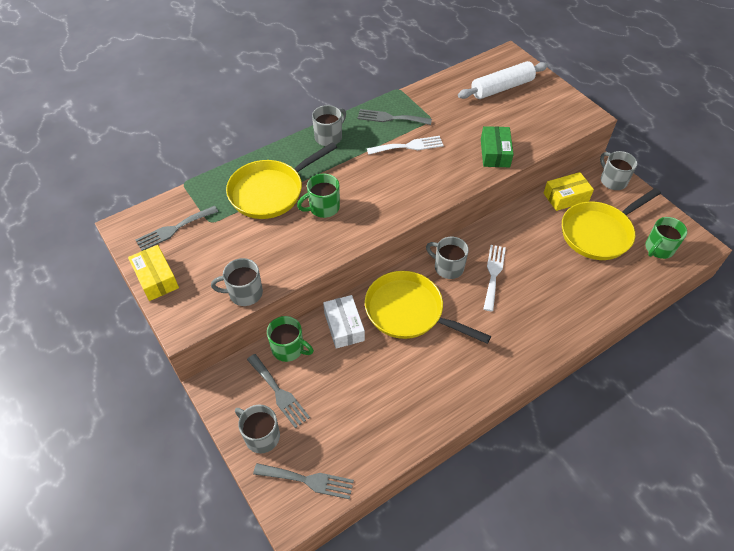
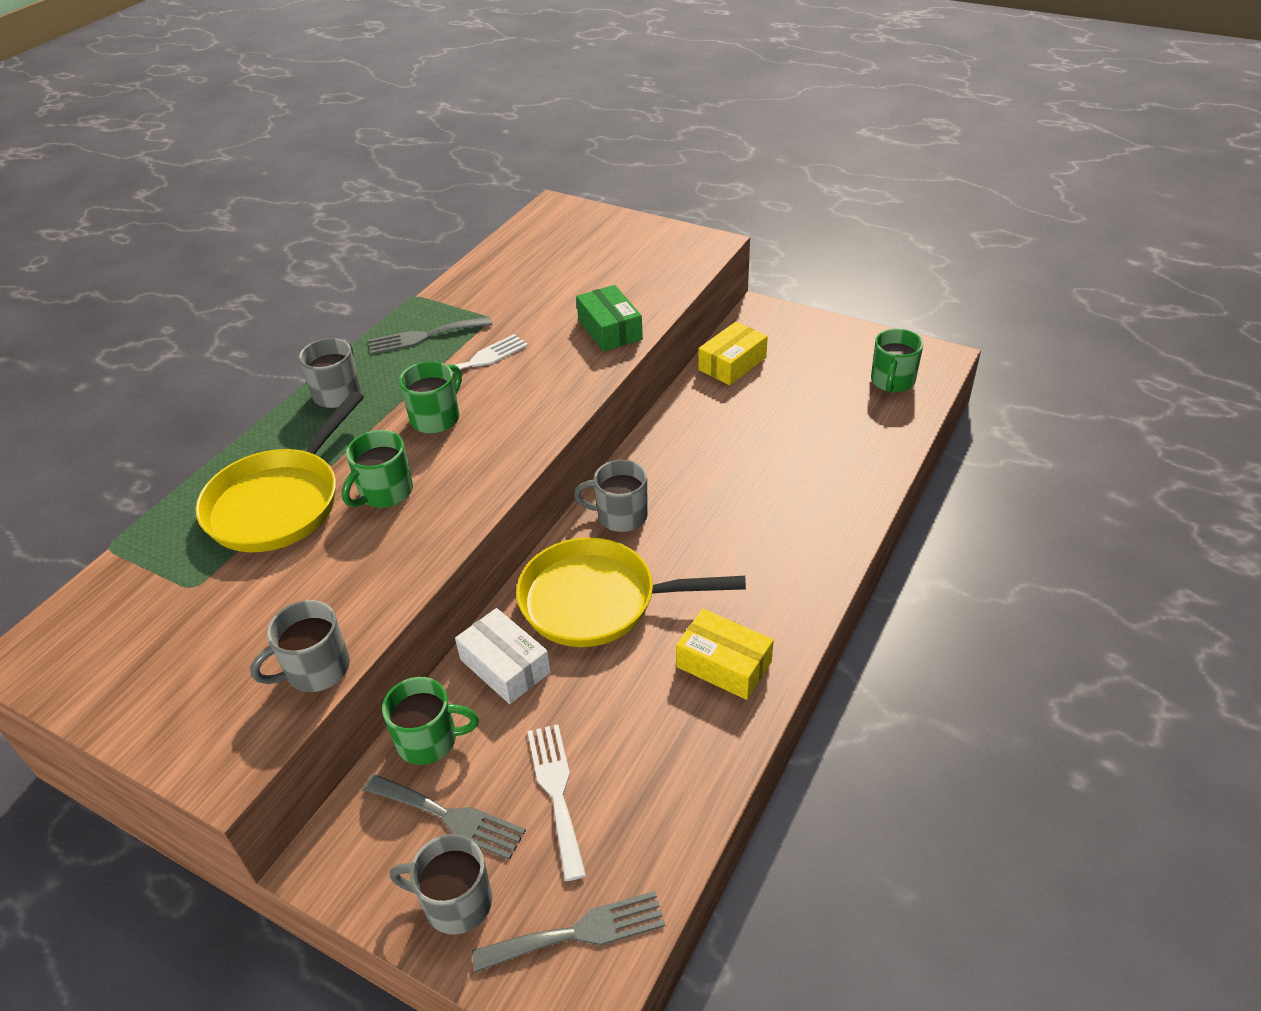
camera: 25 degrees left, 10 degrees down
yellow box [128,245,179,301] -> yellow box moved to [676,609,774,700]
grey fork [135,206,218,251] -> none
white rolling pin [458,61,548,99] -> none
white fork [483,245,506,311] -> white fork moved to [528,724,586,881]
yellow pan [562,188,661,260] -> none
grey mug [600,151,637,190] -> none
none -> green mug [399,361,462,434]

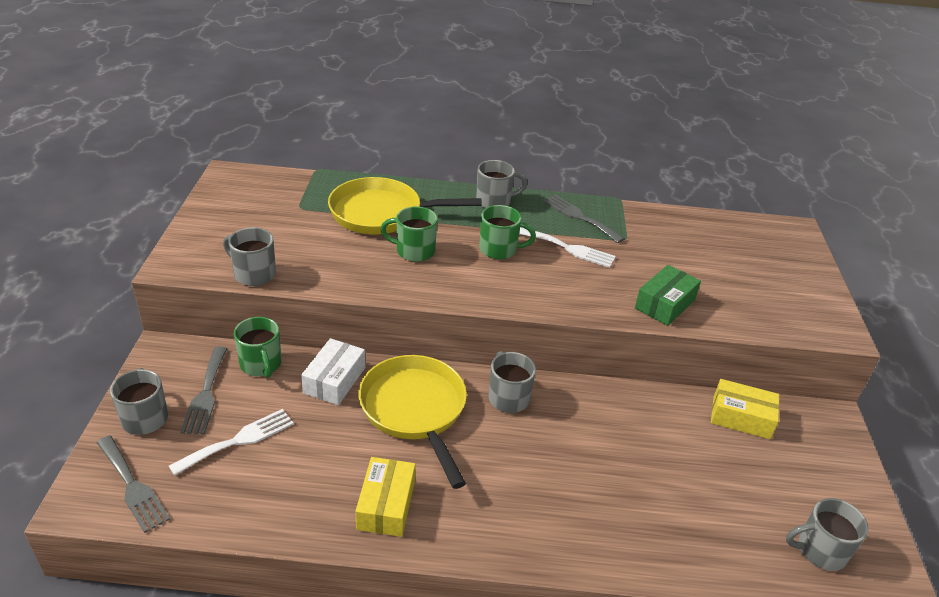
camera: 60 degrees right, 5 degrees down
green mug [871,329,923,393] -> grey mug [786,498,869,571]

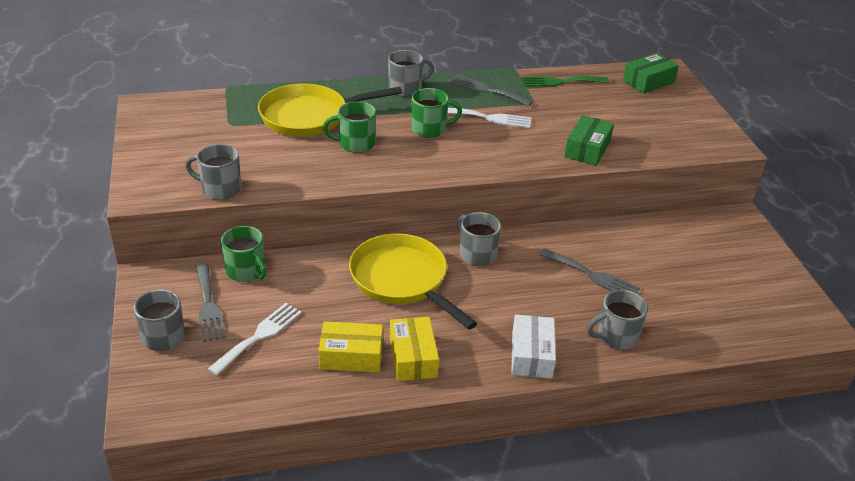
camera: 15 degrees left, 0 degrees up
grey fork [97,435,170,533] -> grey fork moved to [540,249,640,293]
white box [301,338,365,405] -> white box moved to [511,314,556,379]
yellow box [711,379,779,439] -> yellow box moved to [319,321,383,372]
grey mug [786,498,869,571] -> grey mug moved to [587,290,648,349]
none -> green fork [521,76,609,87]
none -> green box [623,53,679,94]

